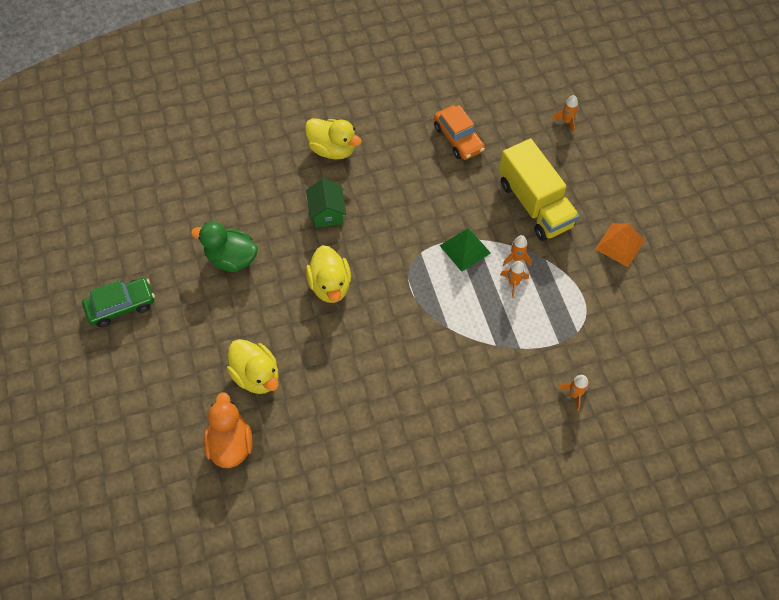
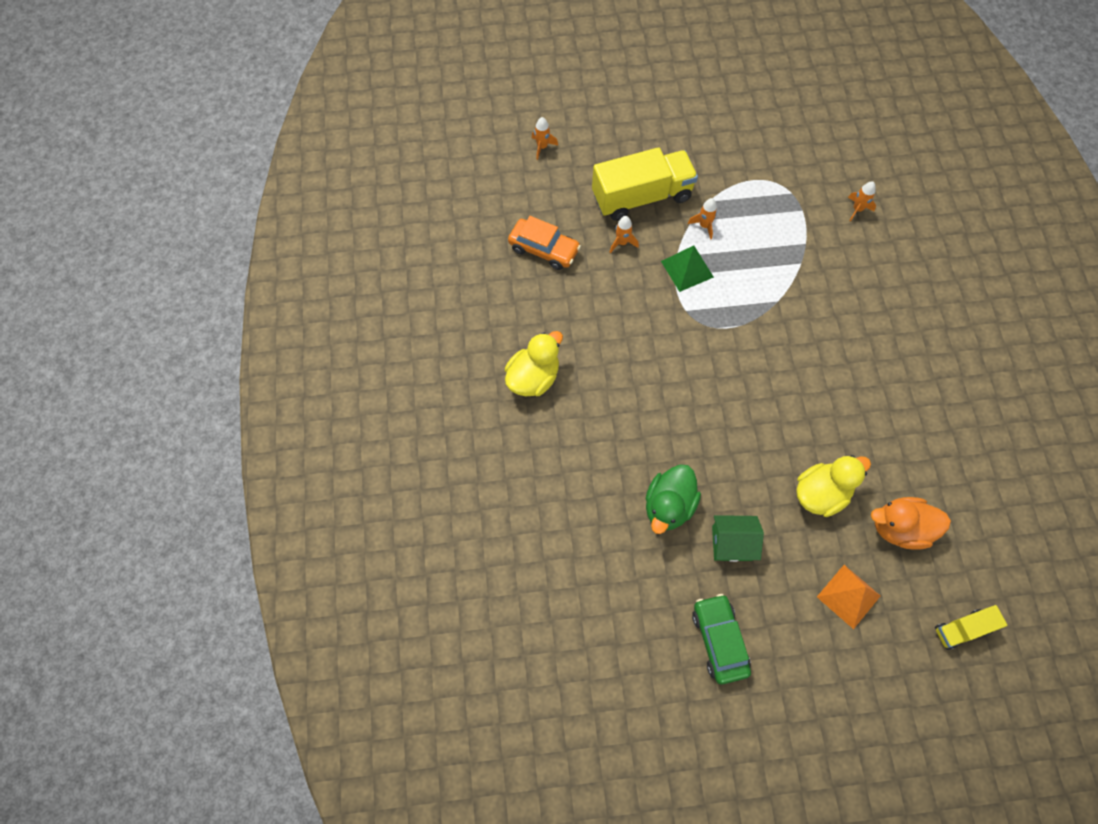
camera: 80 degrees left, 5 degrees up
green house [306,178,346,228] -> green house moved to [712,515,764,562]
yellow duck [306,245,351,303] -> none
orange car [434,105,485,160] -> orange car turned 45 degrees clockwise [508,216,581,270]
orange rocket [500,261,529,298] -> orange rocket moved to [610,216,639,253]
orange pyramid [595,223,645,267] -> orange pyramid moved to [817,565,880,629]
none -> yellow truck [935,605,1007,650]

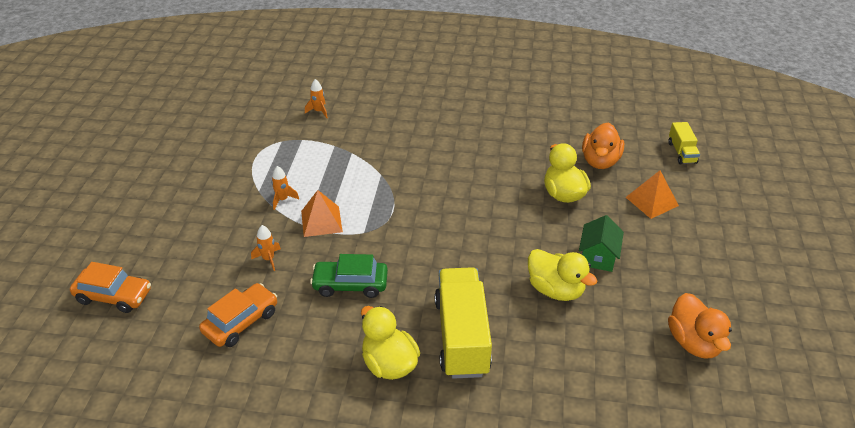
camera: 75 degrees left, 25 degrees down
orange rocket [532,117,558,160] -> orange car [70,262,151,313]
yellow truck [592,147,698,221] -> yellow truck moved to [435,267,492,379]
green duck [646,464,701,534] -> yellow duck [528,249,597,301]
green pyramid [661,246,714,292] -> orange pyramid [301,190,343,237]
green car [692,594,751,685] -> green car moved to [310,254,388,298]
none -> orange duck [668,293,732,358]

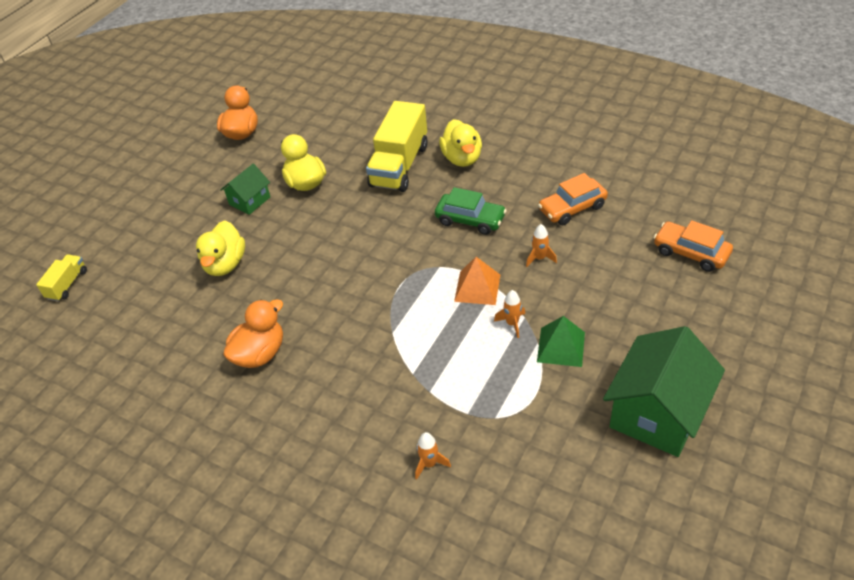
camera: 155 degrees left, 5 degrees up
orange duck [582,123,624,169] -> orange duck moved to [223,299,283,368]
orange pyramid [626,171,679,219] -> none
none -> green pyramid [537,316,585,367]
none -> green house [603,326,725,457]

